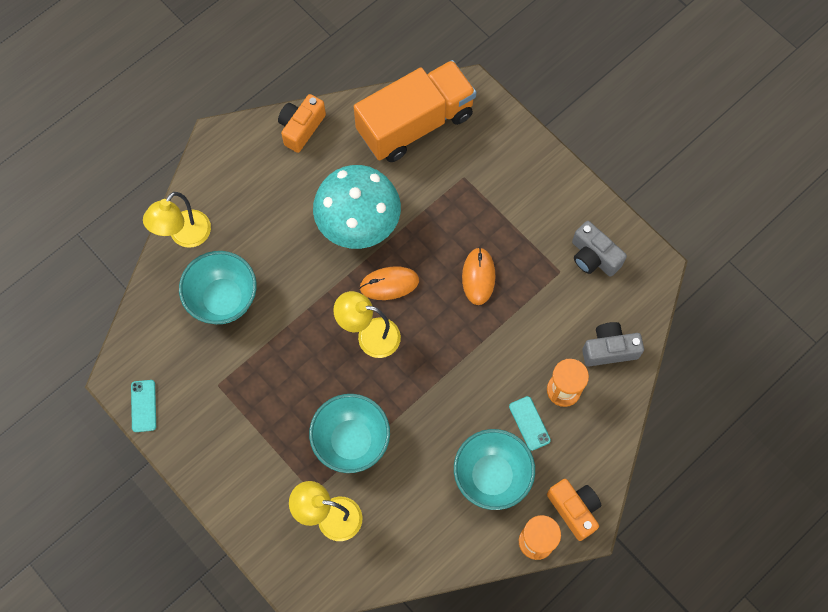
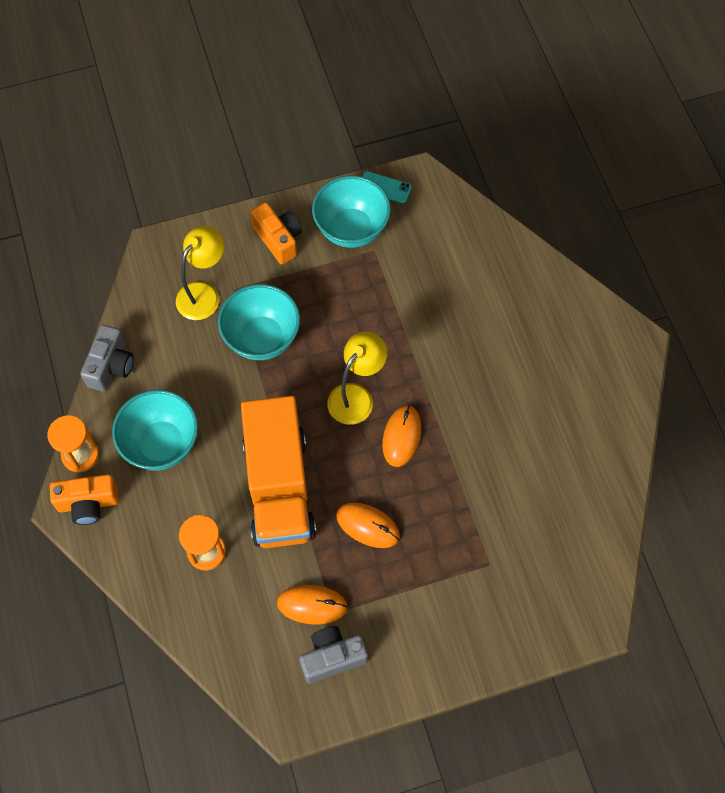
camera: 115 degrees right, 5 degrees down
yellow lamp [143,192,211,248] -> none
turquoise bowl [179,251,257,324] -> turquoise bowl moved to [312,176,391,248]
orange camera [278,94,326,153] -> orange camera moved to [251,203,302,265]
turquoise mushroom [313,165,401,249] -> none
orange truck [354,60,476,162] -> orange truck moved to [241,396,316,548]
turquoise phone [509,396,551,451] -> none
grey camera [582,322,644,366] -> grey camera moved to [80,325,133,392]
none -> orange mouse [277,585,348,624]

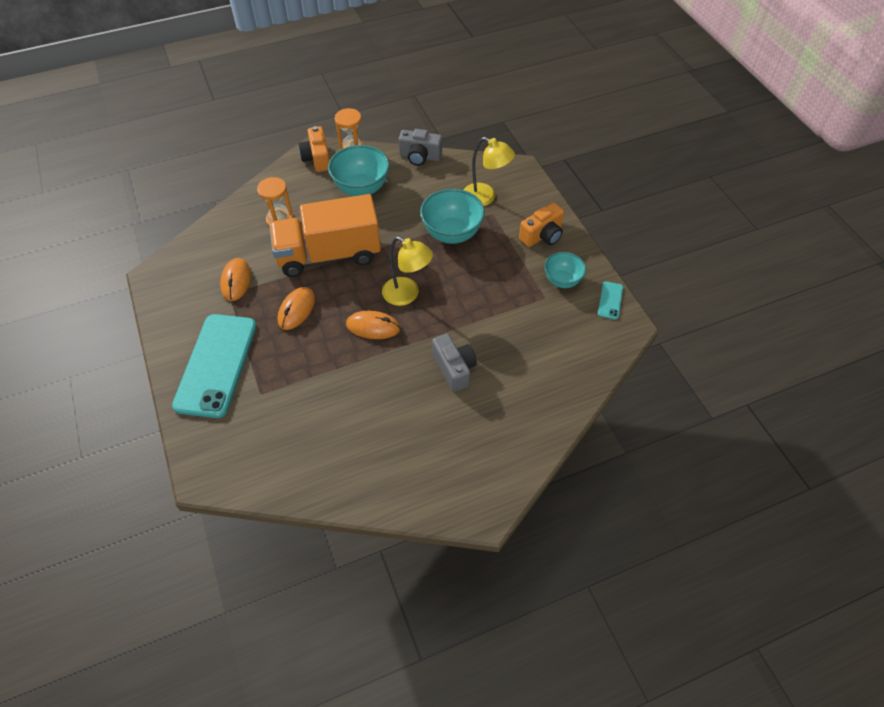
camera: 85 degrees right, 10 degrees down
grey camera [299,626,368,683] -> grey camera moved to [432,334,477,392]
turquoise bowl [312,176,391,248] -> turquoise bowl [544,252,586,288], size x0.62
none -> turquoise phone [172,314,257,418]

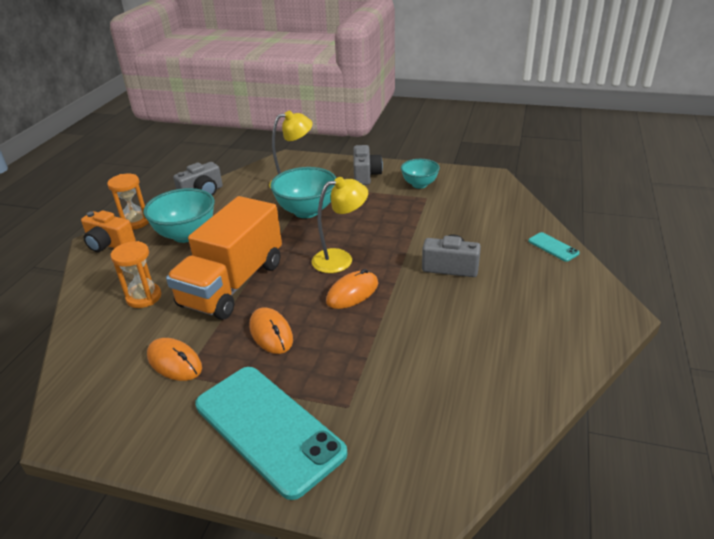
camera: 50 degrees left, 20 degrees down
orange camera [519,203,564,247] -> grey camera [353,145,383,185]
turquoise phone [598,281,623,320] -> turquoise phone moved to [528,232,580,262]

